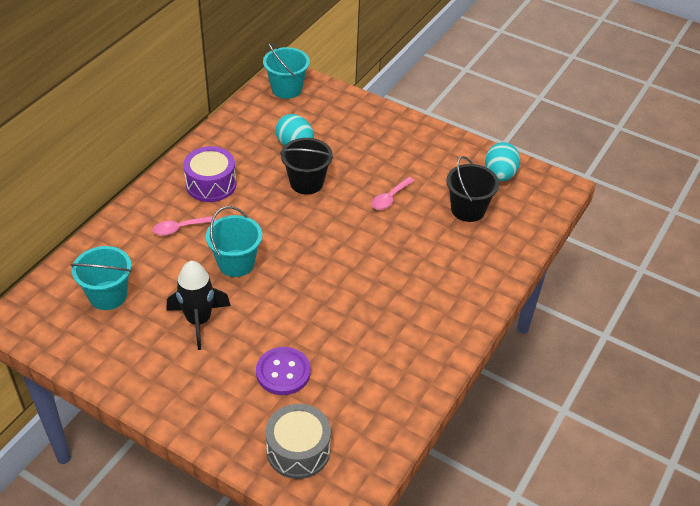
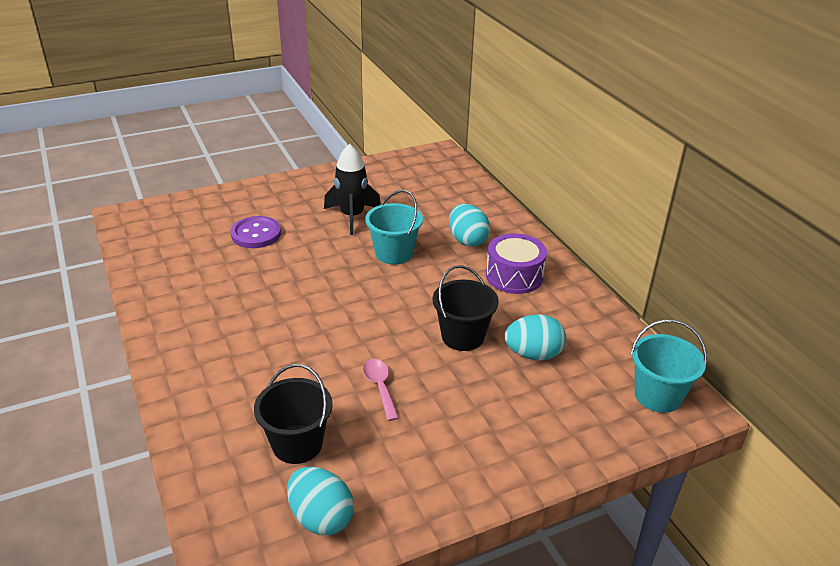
camera: 125 degrees right, 10 degrees down
turquoise bucket [70,246,132,310] -> none
pink spoon [152,216,216,236] -> turquoise egg [449,204,490,247]
grey drum [266,404,331,479] -> none

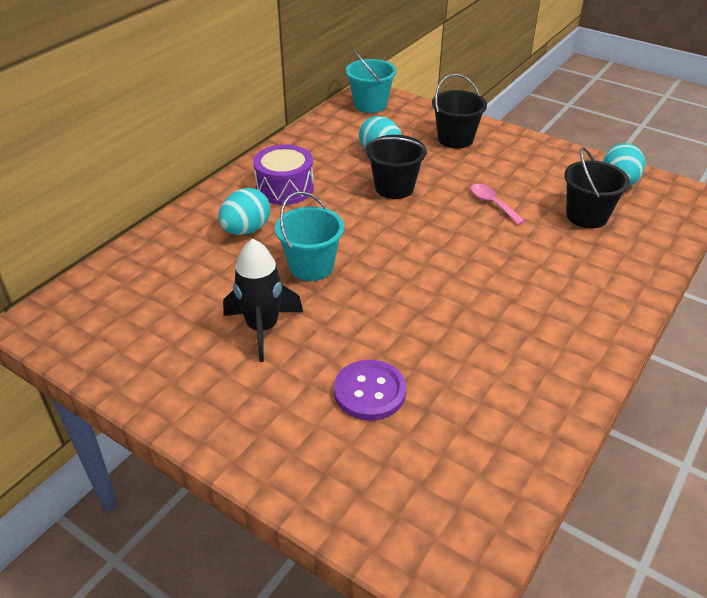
camera: 120 degrees left, 5 degrees up
pink spoon [363,359,399,421] -> pink spoon turned 105 degrees clockwise [471,184,525,225]
none -> black bucket [432,74,487,149]

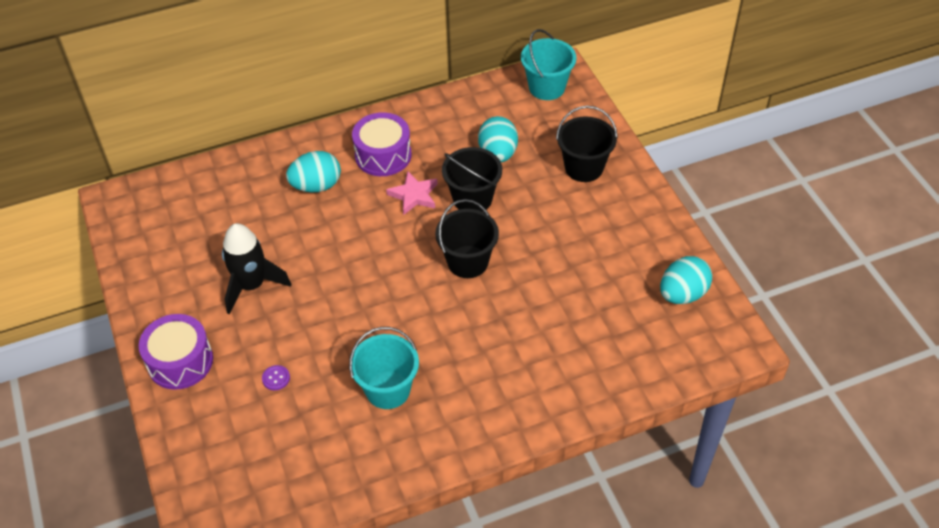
camera: 35 degrees right, 10 degrees up
turquoise bucket [275,191,344,281] -> turquoise bucket moved to [349,327,419,409]
purple button [334,360,406,420] -> purple button [262,365,290,390], size x0.46
pink spoon [471,184,525,225] -> none
black bucket [564,147,630,228] -> black bucket moved to [435,199,499,278]
none -> purple drum [139,314,213,390]
none -> pink star [386,171,438,215]

